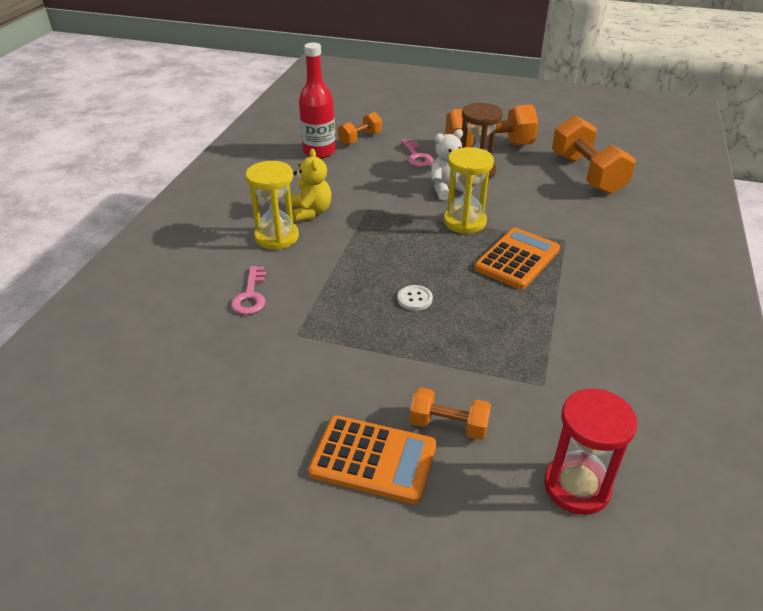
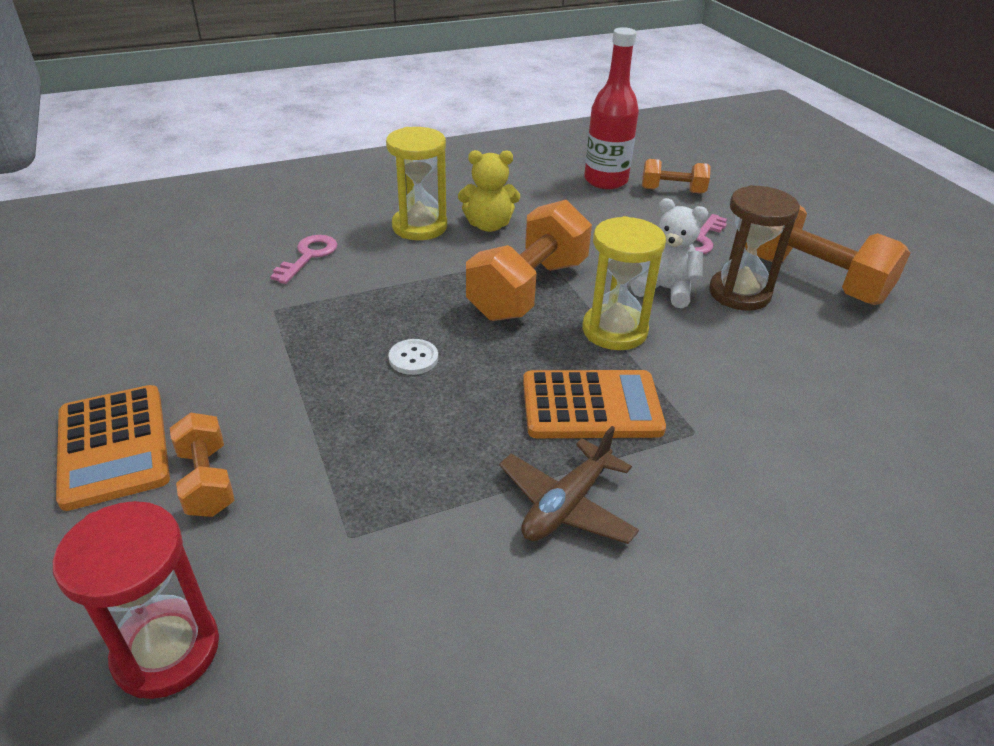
camera: 50 degrees right, 0 degrees up
pink key [231,266,266,315] -> pink key turned 150 degrees clockwise [270,235,337,284]
yellow teddy bear [291,149,331,222] -> yellow teddy bear turned 45 degrees clockwise [458,150,520,232]
orange dumbbell [552,115,636,194] -> orange dumbbell moved to [466,200,592,321]
none -> brown plane [499,426,639,544]

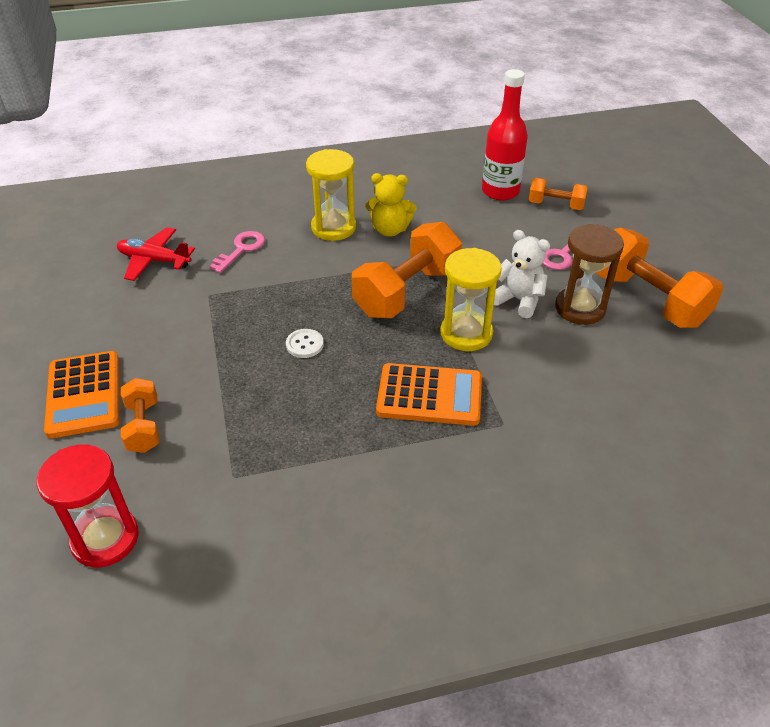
camera: 10 degrees right, 5 degrees up
brown plane [499,426,639,544] -> none
none -> red plane [117,227,195,281]

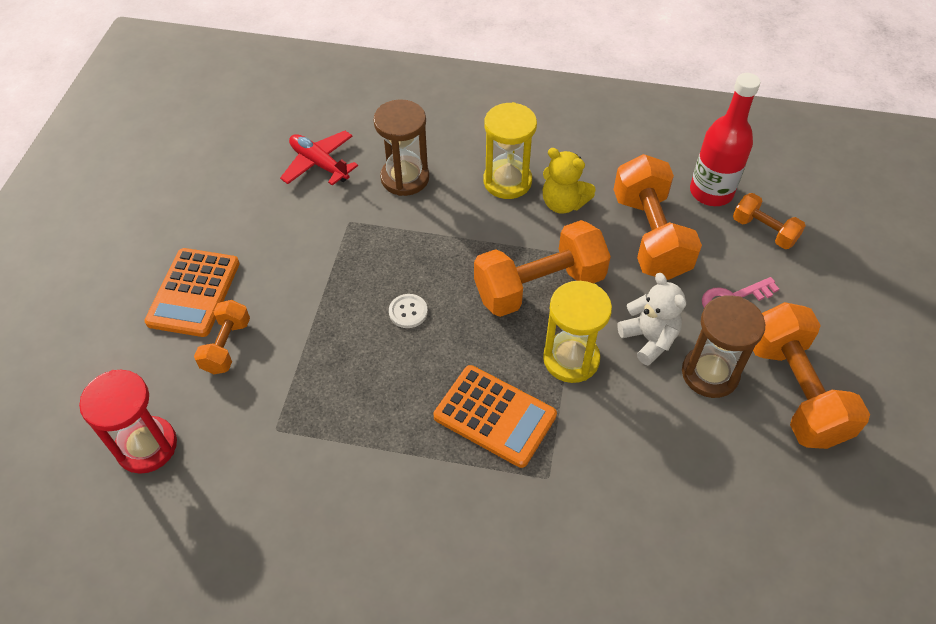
camera: 25 degrees right, 10 degrees up
pink key [209,231,265,273] -> brown hourglass [373,99,429,196]
none -> orange dumbbell [613,154,702,280]

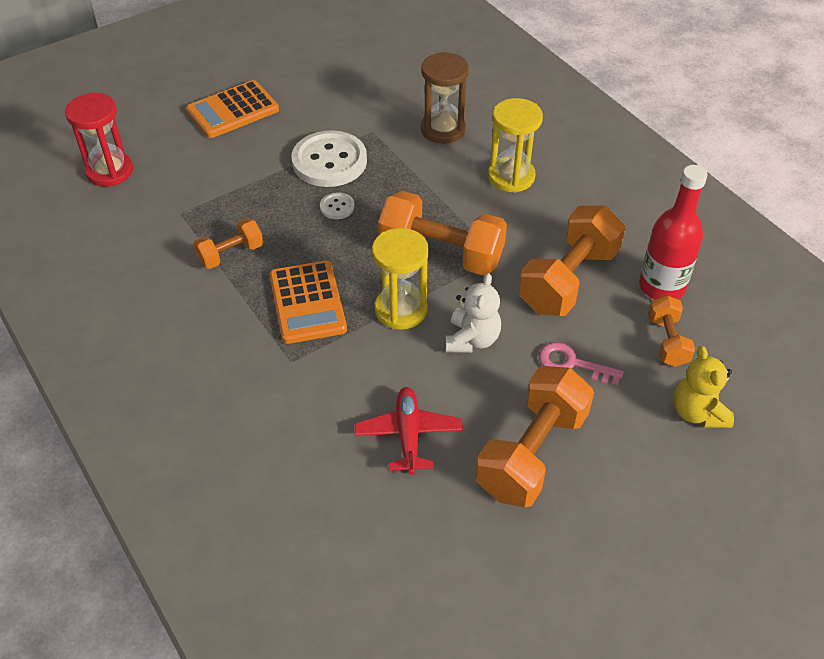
camera: 45 degrees right, 5 degrees down
orange dumbbell [194,300,250,374] -> orange dumbbell moved to [193,218,263,269]
red plane [280,131,358,186] -> red plane moved to [354,387,463,475]
yellow teddy bear [543,148,596,214] -> yellow teddy bear moved to [674,346,734,428]
brown hourglass [682,295,765,398] -> none
none -> white button [292,130,367,187]

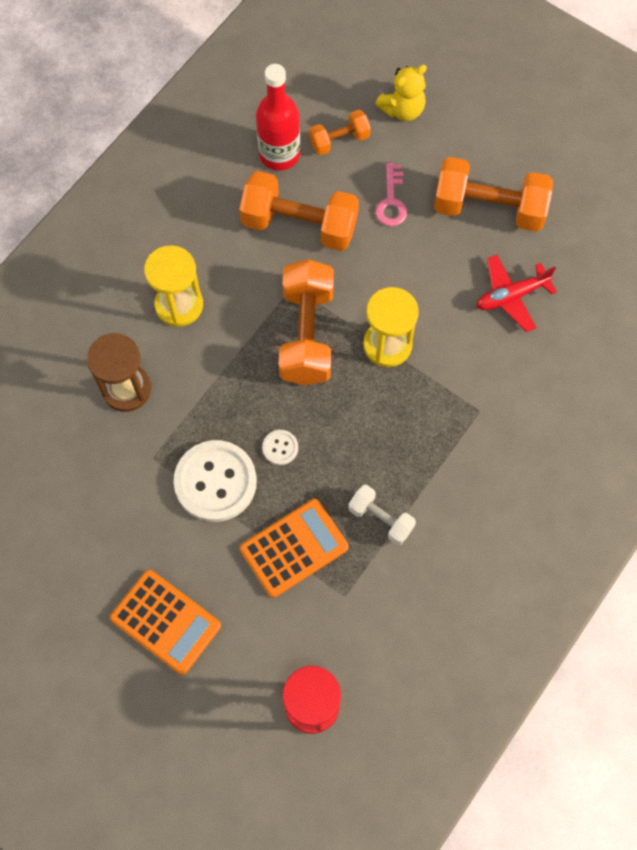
camera: 110 degrees left, 20 degrees up
orange dumbbell [193,218,263,269] -> white dumbbell [348,485,416,545]
orange calculator [269,261,347,344] -> orange calculator moved to [240,499,348,598]
white teddy bear [445,273,501,353] -> none

